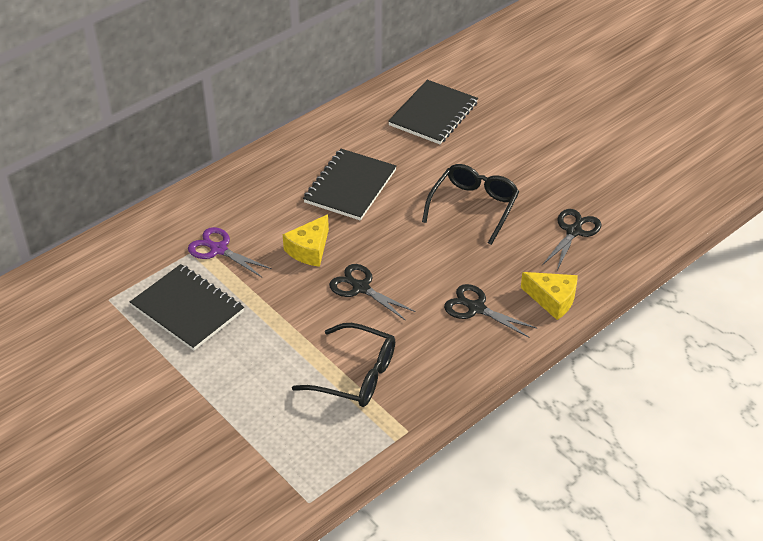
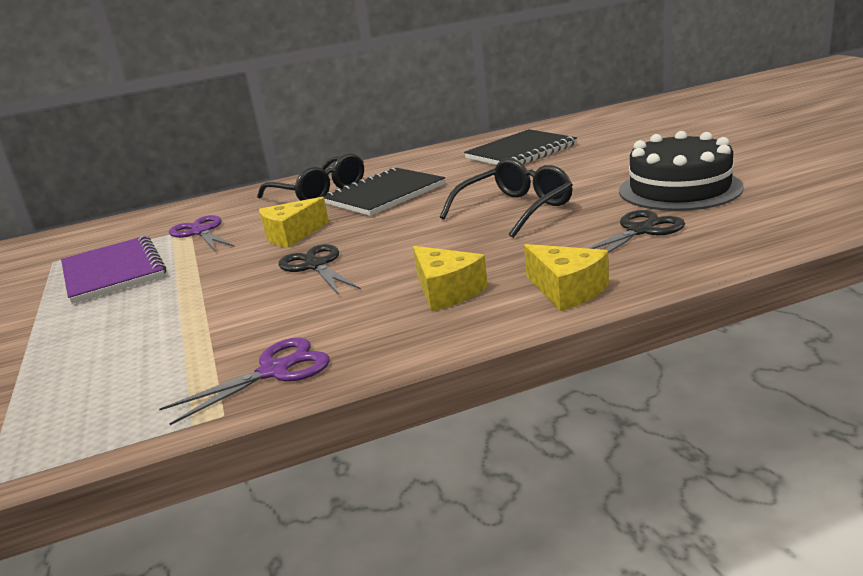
camera: 25 degrees right, 20 degrees down
black notebook [130,264,244,351] -> purple notebook [61,236,166,304]
black glasses [292,323,395,407] -> black glasses moved to [257,153,364,201]
black scissors [444,284,537,338] -> yellow cheese [413,246,488,311]
none -> purple scissors [159,338,330,425]
none -> black cake [619,131,744,211]

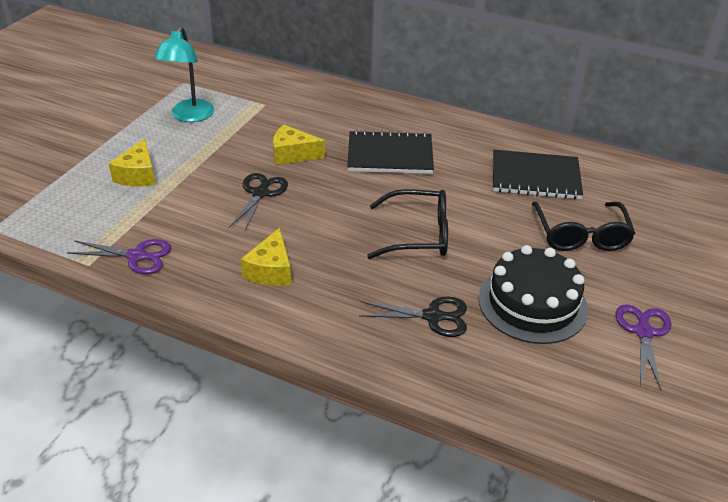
camera: 40 degrees right, 15 degrees up
purple notebook [61,236,166,304] -> turquoise lamp [154,26,214,122]
purple scissors [169,215,235,250] -> purple scissors moved to [616,304,671,390]
black glasses [257,153,364,201] -> black glasses moved to [532,202,636,251]
yellow cheese [524,244,609,311] -> yellow cheese moved to [109,139,156,186]

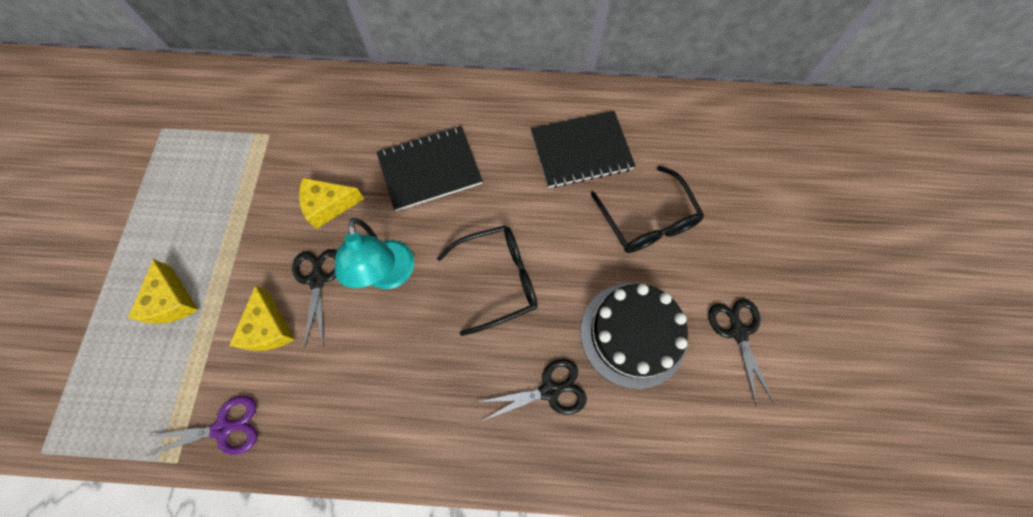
camera: 20 degrees left, 30 degrees up
turquoise lamp [154,26,214,122] -> turquoise lamp moved to [335,218,414,289]
yellow cheese [240,228,291,286] -> yellow cheese moved to [229,285,295,351]
purple scissors [616,304,671,390] -> black scissors [708,299,774,406]

